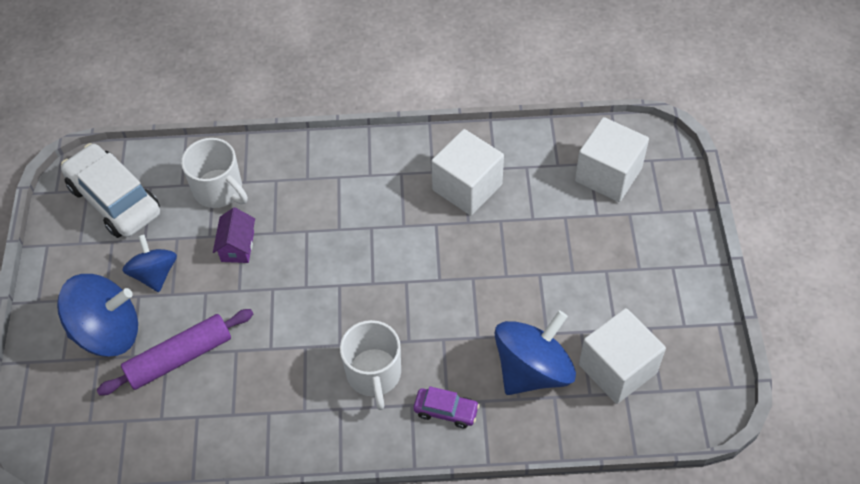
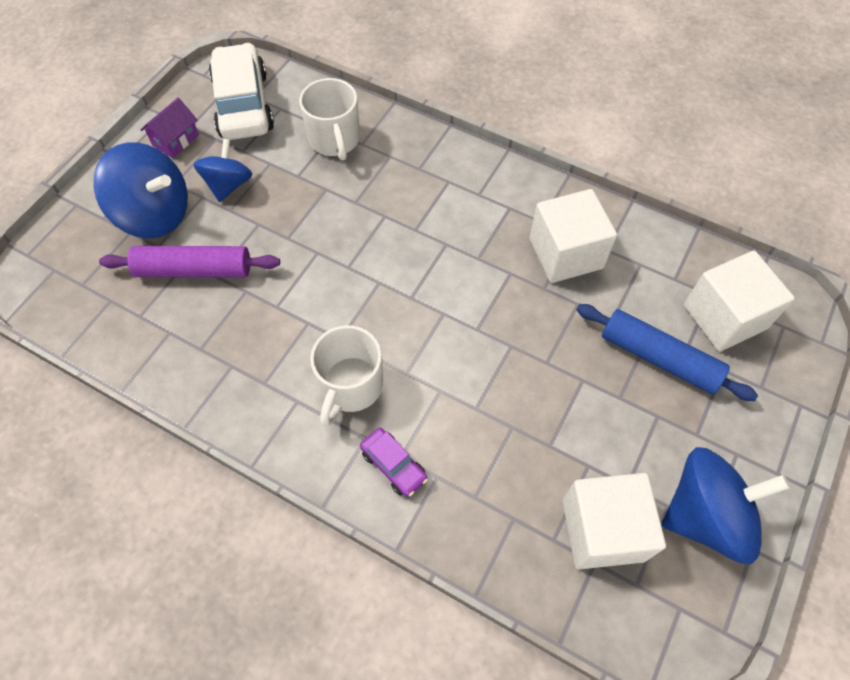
camera: 30 degrees right, 5 degrees up
purple house [213,207,255,263] -> purple house moved to [141,98,199,158]
blue spinning top [495,311,576,395] -> blue spinning top moved to [662,447,790,564]
none -> blue rolling pin [576,304,758,401]

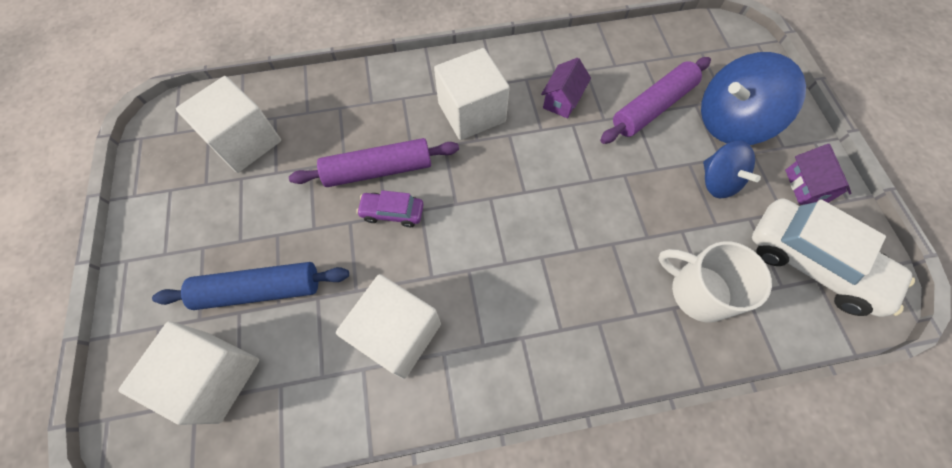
camera: 140 degrees right, 5 degrees up
white mug [310,325,383,427] -> white cube [434,48,510,140]
purple car [360,428,428,497] -> purple car moved to [356,190,423,227]
blue spinning top [662,447,790,564] -> none
none -> purple rolling pin [289,138,459,187]
none -> purple house [541,58,591,118]

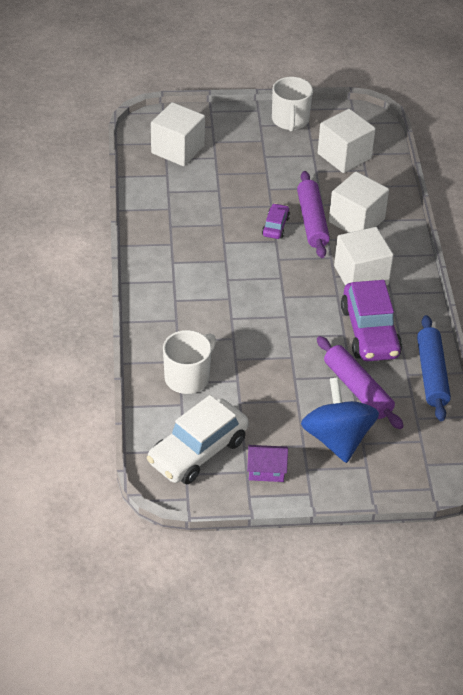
camera: 95 degrees right, 20 degrees down
blue rolling pin [152,262,349,310] -> blue rolling pin moved to [417,315,451,421]
white cube [336,274,441,379] -> white cube moved to [329,172,389,233]
purple house [541,58,591,118] -> purple car [341,280,402,361]
blue spinning top [703,141,761,199] -> none
none -> white mug [272,77,313,132]

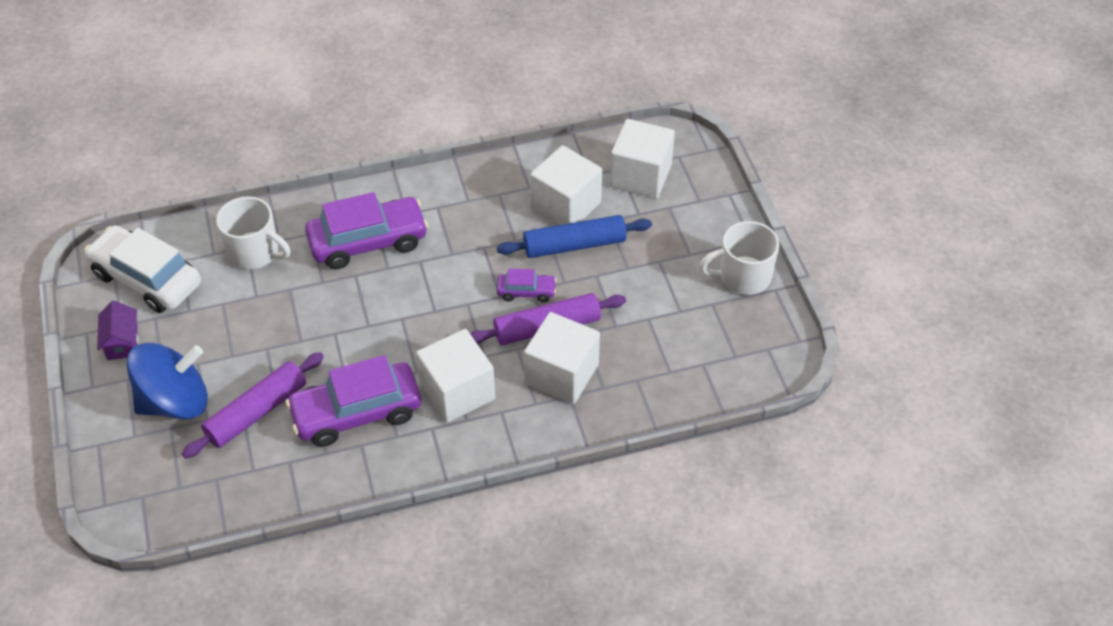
camera: 80 degrees right, 5 degrees up
white cube [318,109,376,173] -> white cube moved to [530,145,602,225]
blue rolling pin [417,315,451,421] -> blue rolling pin moved to [497,215,652,258]
none -> purple car [305,192,428,270]

